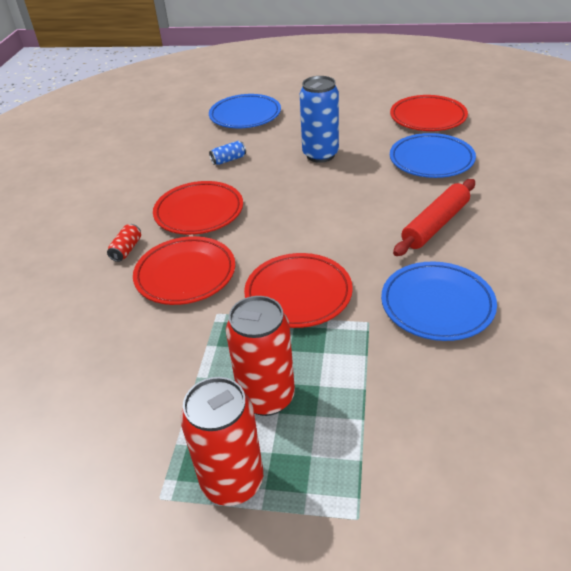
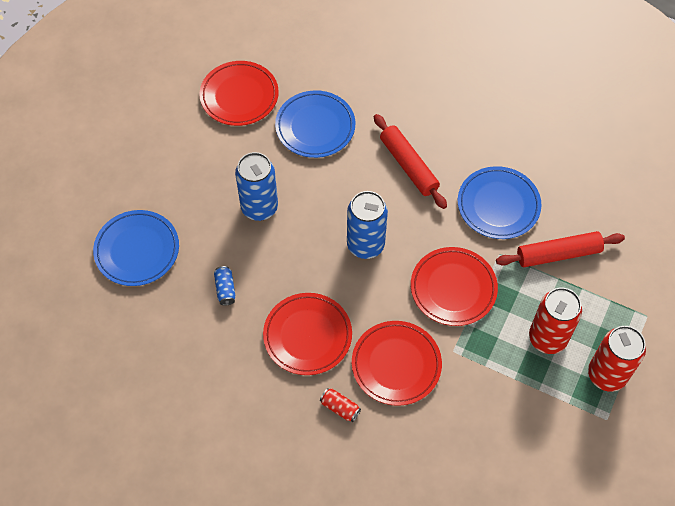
camera: 75 degrees left, 20 degrees up
none -> blue can [347,191,388,259]
none -> red rolling pin [496,231,625,267]

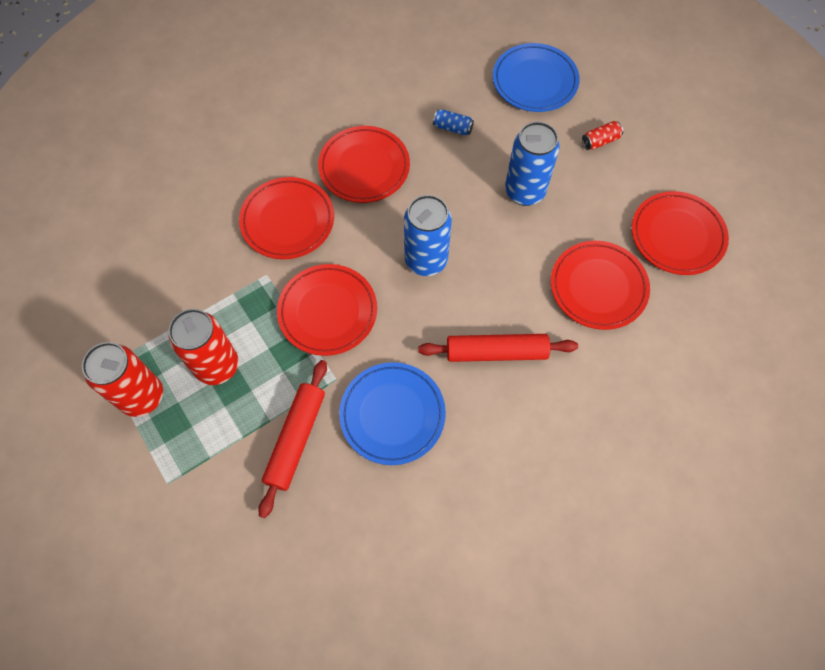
camera: 120 degrees right, 5 degrees up
blue plate [275,90,355,158] -> red plate [551,241,650,330]
red can [320,388,361,422] -> red can moved to [582,121,623,150]

